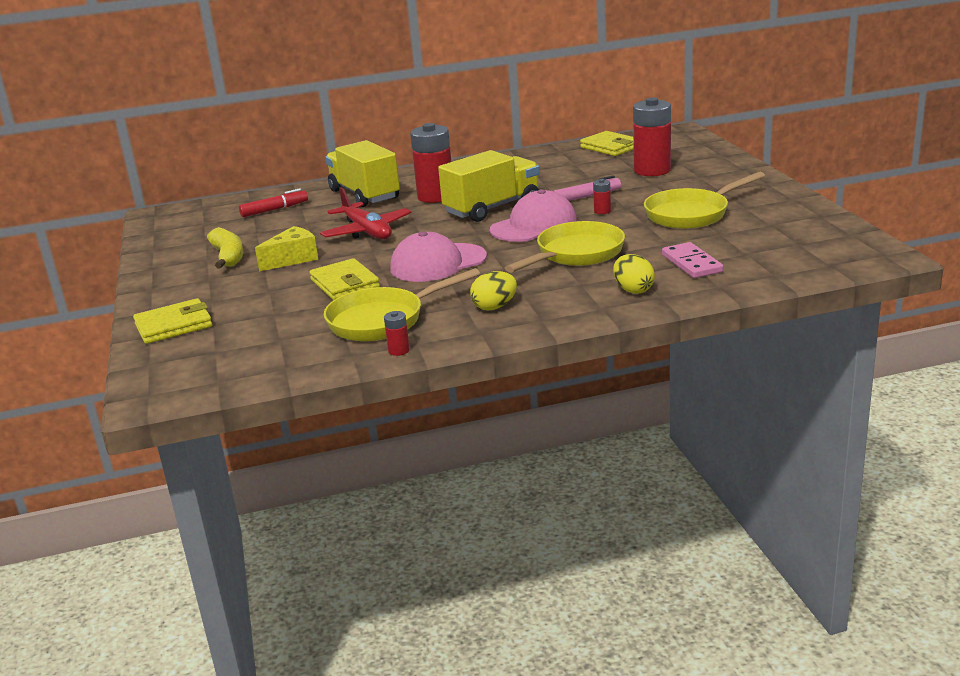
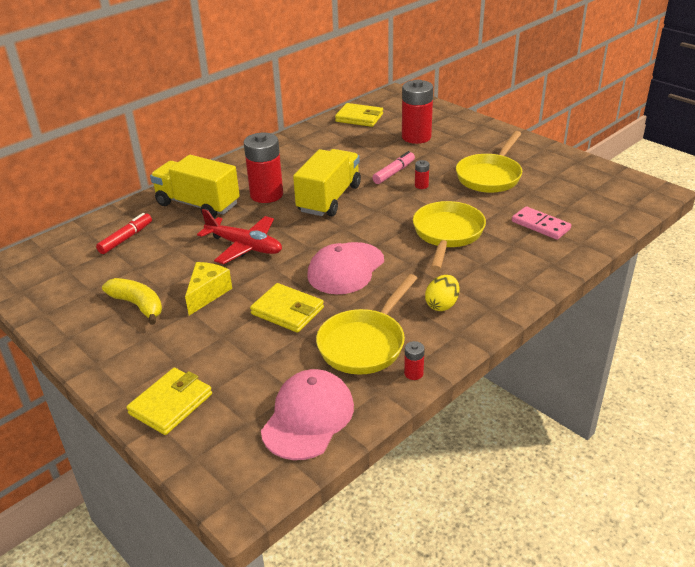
camera: 30 degrees left, 10 degrees up
pink cap [490,189,577,242] -> pink cap moved to [261,369,354,460]
yellow egg [613,254,655,294] -> none

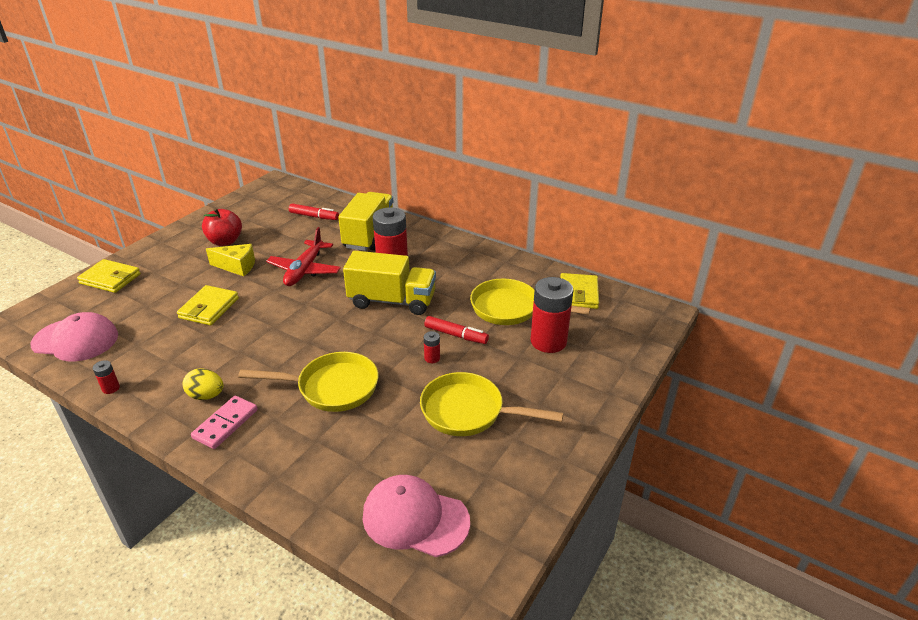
camera: 75 degrees right, 0 degrees up
yellow banana [102,278,162,325] -> red apple [202,208,242,246]
pink cap [308,242,384,294] -> pink cap moved to [363,475,470,557]
yellow pan [316,274,417,375] -> yellow pan moved to [470,279,590,325]
pink marker [372,151,415,184] -> red marker [424,316,489,344]
pink domino [512,206,571,240] -> pink domino moved to [191,396,258,449]

